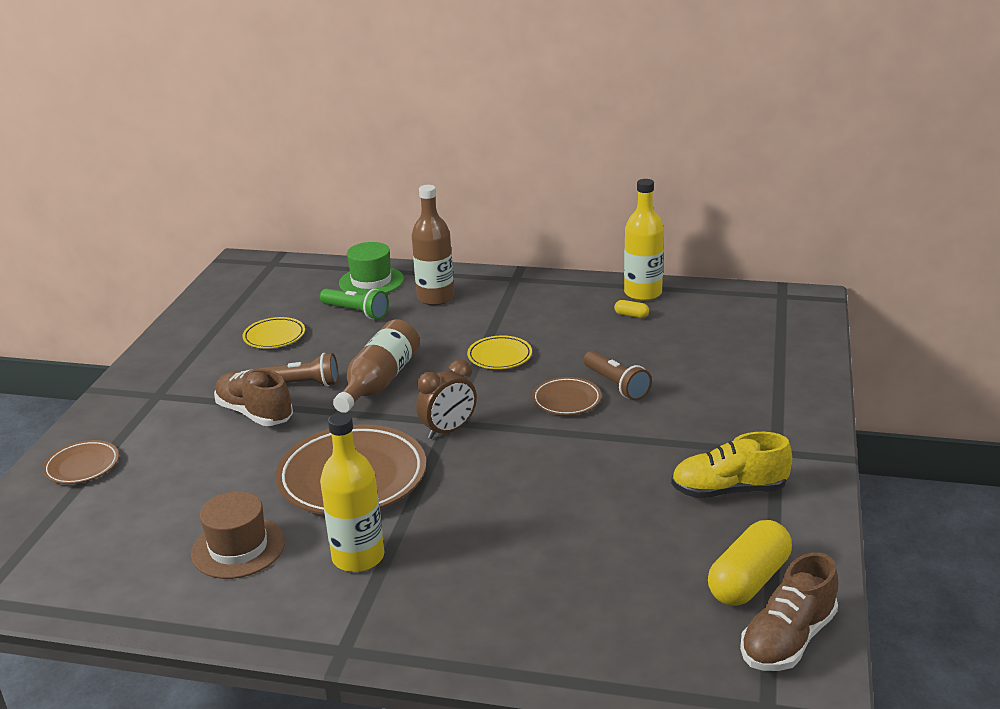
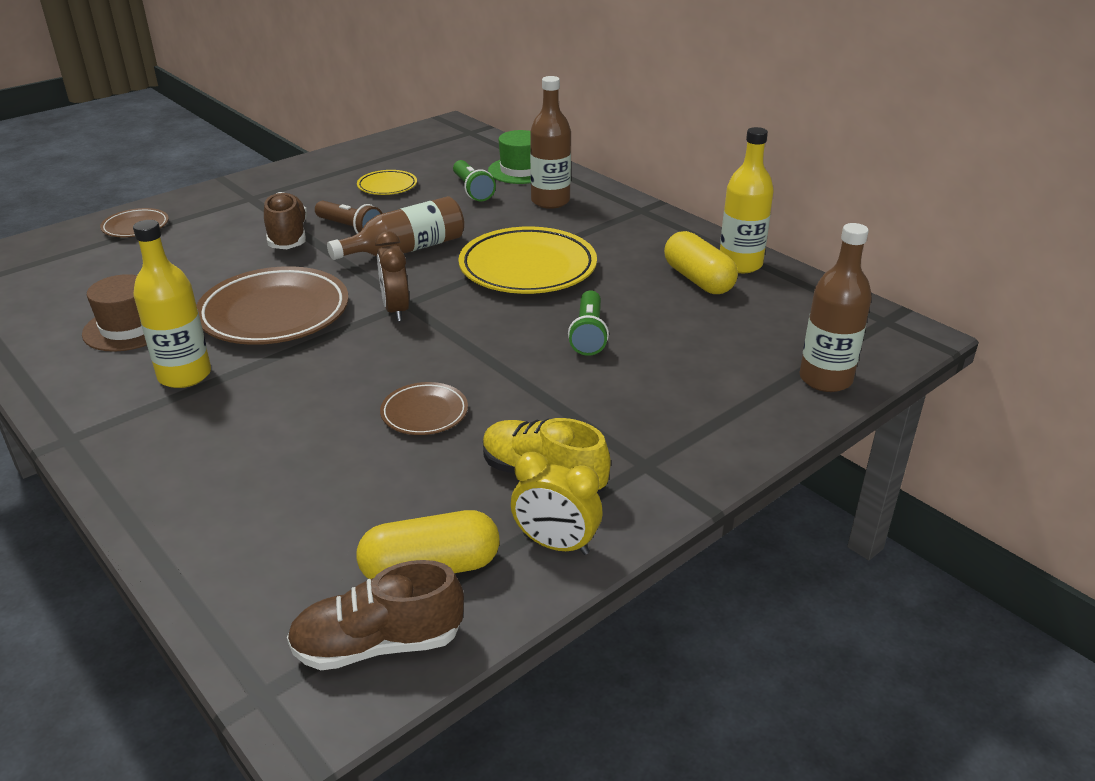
camera: 35 degrees right, 5 degrees up
brown clock [416,359,477,439] -> brown clock turned 75 degrees clockwise [375,231,409,322]
yellow plate [467,335,532,369] -> yellow plate [458,226,597,294], size x1.98
brown plate [532,377,602,415] -> brown plate moved to [380,382,468,435]
brown flashlight [583,350,652,401] -> green flashlight [568,291,609,356]
yellow capsule [614,300,649,318] -> yellow capsule [664,231,738,294], size x2.29
none -> yellow clock [511,452,603,555]
none -> brown bottle [800,223,872,392]

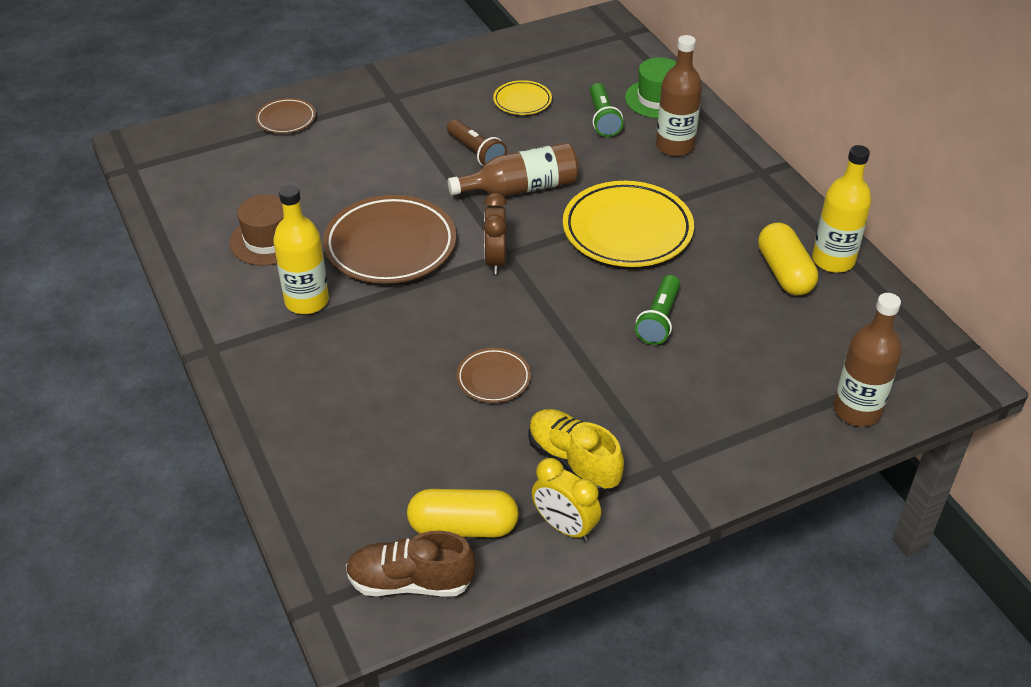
camera: 15 degrees right, 10 degrees up
brown shoe [264,192,307,249] -> none

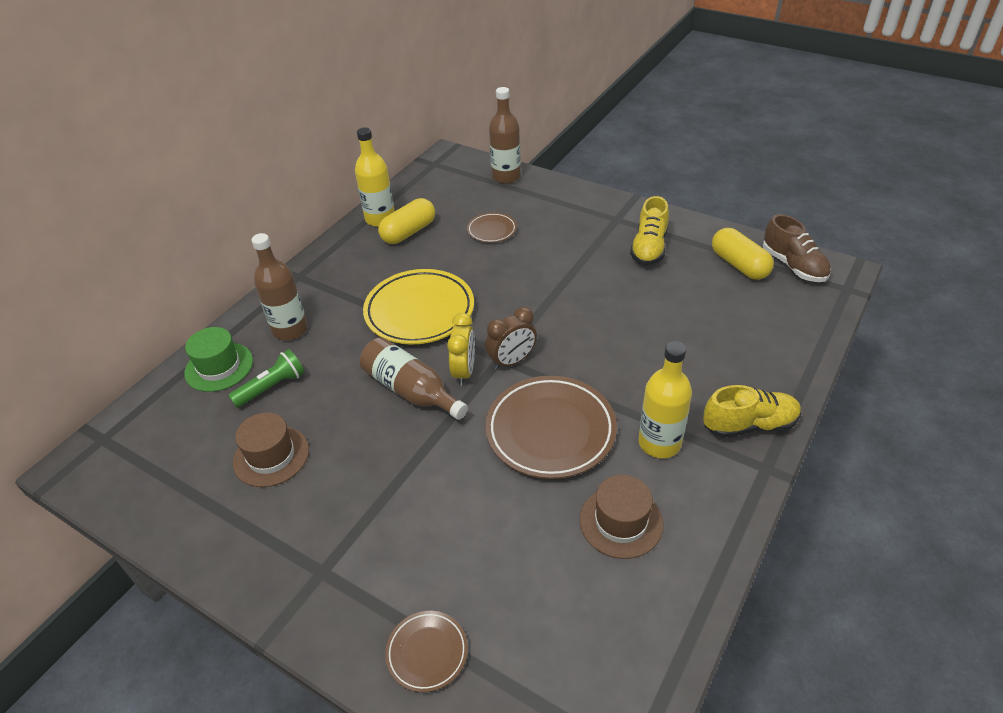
camera: 120 degrees left, 0 degrees up
brown flashlight [447,119,507,166] -> none
brown plate [456,348,531,403] -> brown plate moved to [467,212,517,243]
yellow plate [493,80,552,115] -> brown hat [233,412,309,487]
yellow clock [532,458,601,541] -> yellow clock moved to [447,313,475,386]
green flashlight [635,275,680,345] -> none
none -> yellow shoe [703,385,801,438]

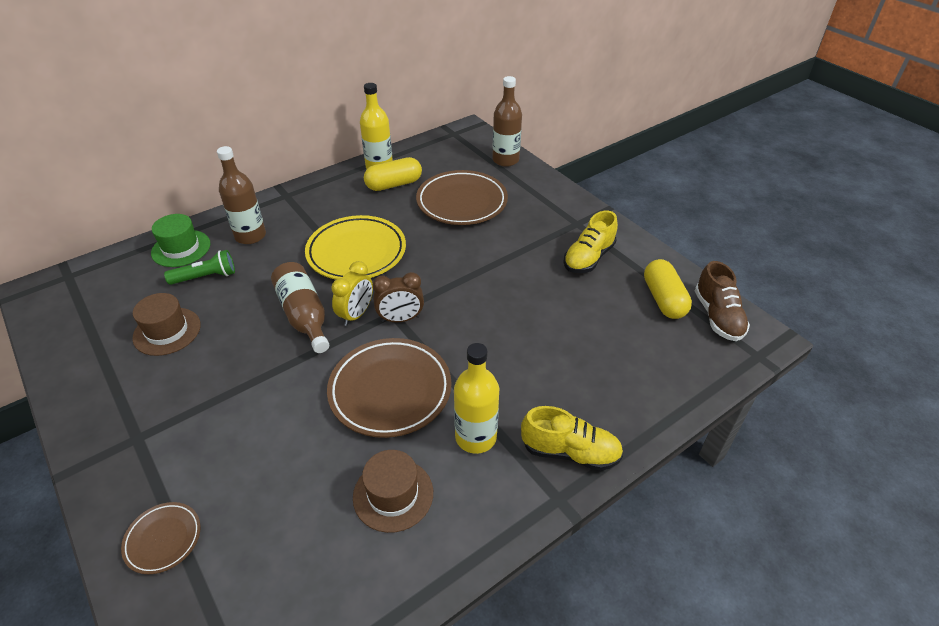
camera: 20 degrees right, 0 degrees up
brown plate [467,212,517,243] -> brown plate [416,170,508,225], size x1.98

